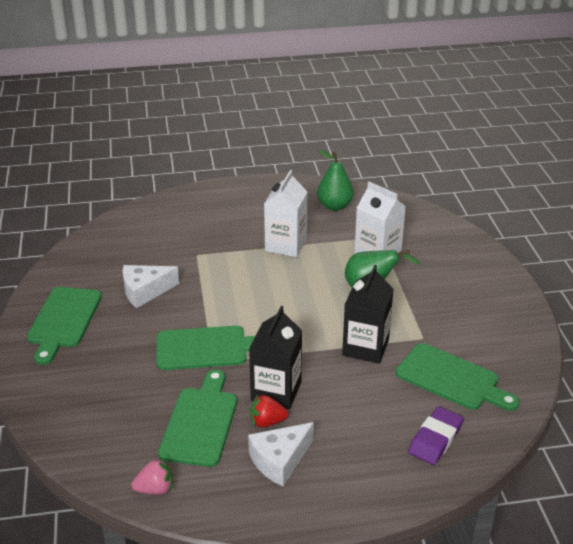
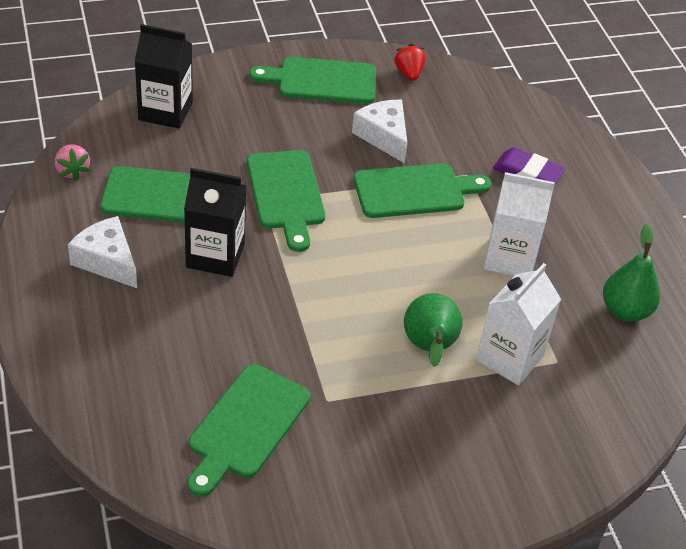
camera: 80 degrees right, 10 degrees up
red strawberry [250,394,288,428] -> red strawberry moved to [394,44,426,81]
black carton [342,265,393,364] -> black carton moved to [134,24,193,129]
purple eraser [408,407,464,465] -> purple eraser moved to [493,147,565,185]
none -> green cutting board [353,163,491,218]

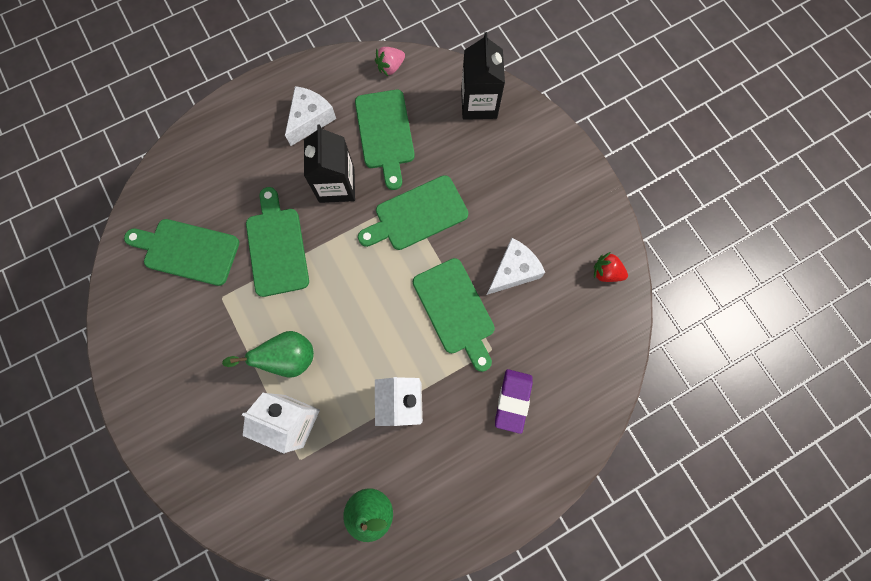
camera: 80 degrees right, 30 degrees up
green cutting board [249,57,376,104] -> green cutting board moved to [246,187,309,297]
red strawberry [394,44,426,81] -> red strawberry turned 135 degrees counterclockwise [594,252,628,282]

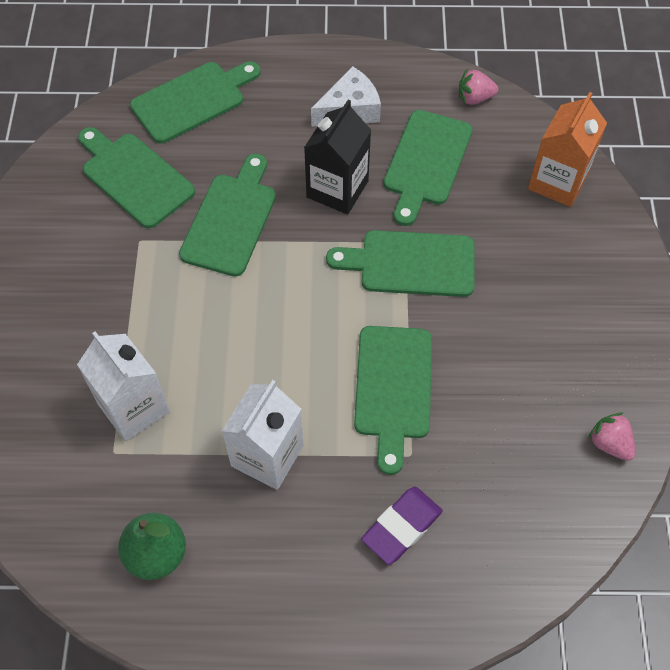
camera: 30 degrees right, 15 degrees down
green pear [222,331,314,378] -> none
black carton [461,32,505,120] -> orange carton [528,92,607,207]
white cheese [487,238,545,295] -> none
red strawberry [594,252,628,282] -> pink strawberry [588,413,636,461]
none -> green cutting board [130,61,261,143]

